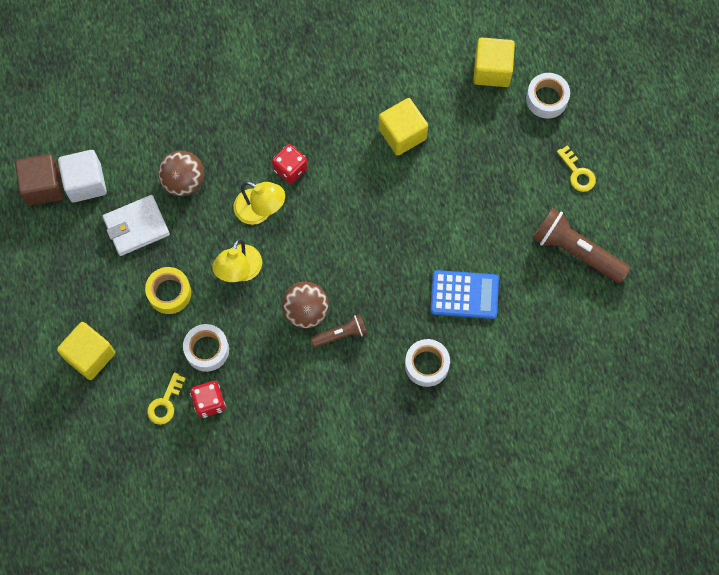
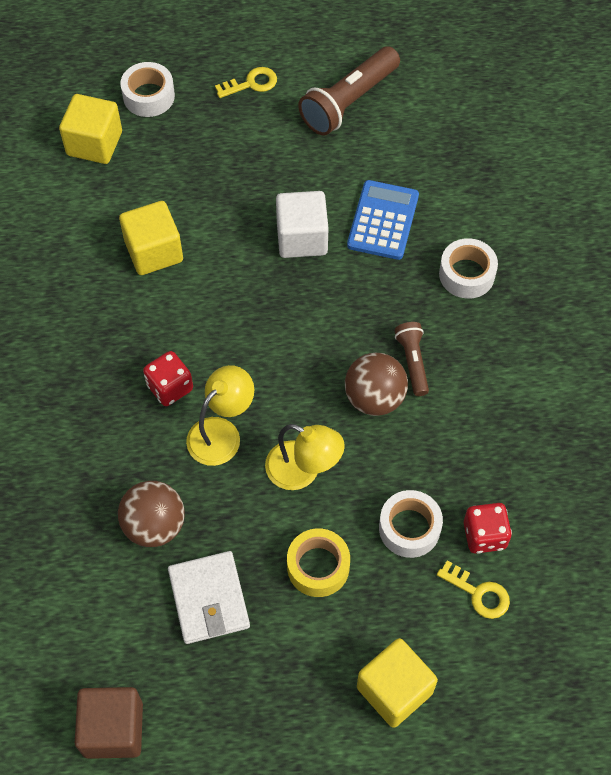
camera: 80 degrees left, 10 degrees down
white cube [58,150,107,202] -> white cube moved to [276,191,328,258]

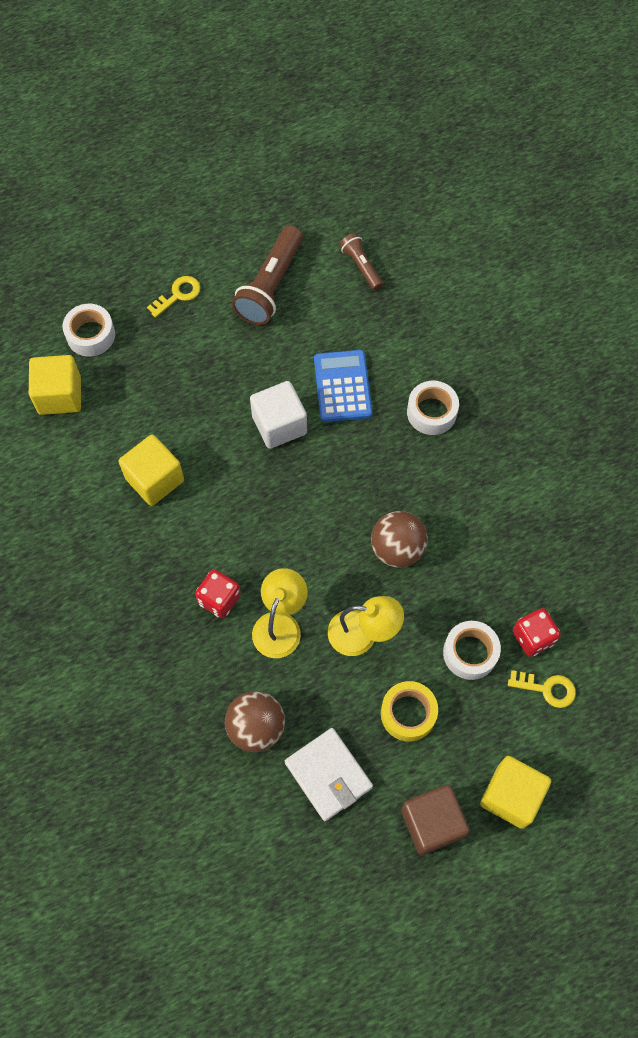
camera: 20 degrees left, 5 degrees up
brown cube [75,687,143,759] -> brown cube moved to [401,785,470,855]
brown flashlight [394,322,429,396] -> brown flashlight moved to [339,233,383,290]

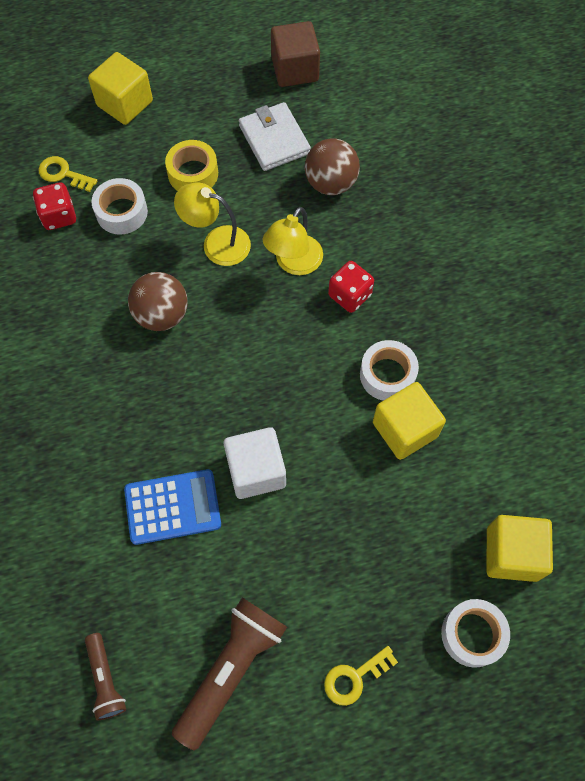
camera: 170 degrees left, 0 degrees up
blue calculator [314,350,372,422] -> blue calculator turned 105 degrees counterclockwise [124,469,221,545]
brown cube [401,785,470,855] -> brown cube moved to [271,21,320,87]
white tape [407,381,459,435] -> white tape moved to [360,340,419,401]

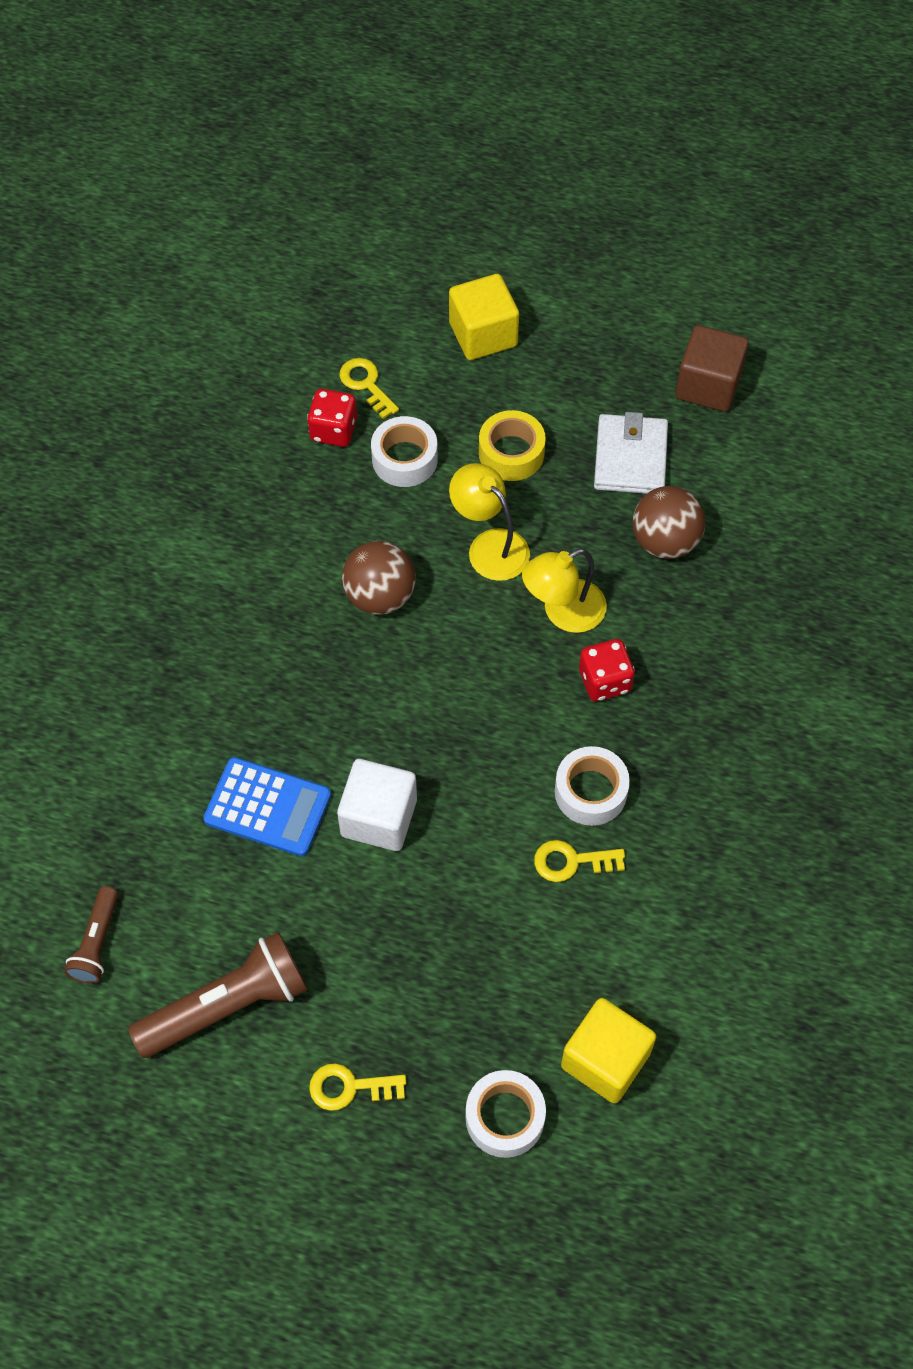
camera: 30 degrees right, 5 degrees down
yellow cube [373,382,446,460] -> yellow key [534,840,625,882]

